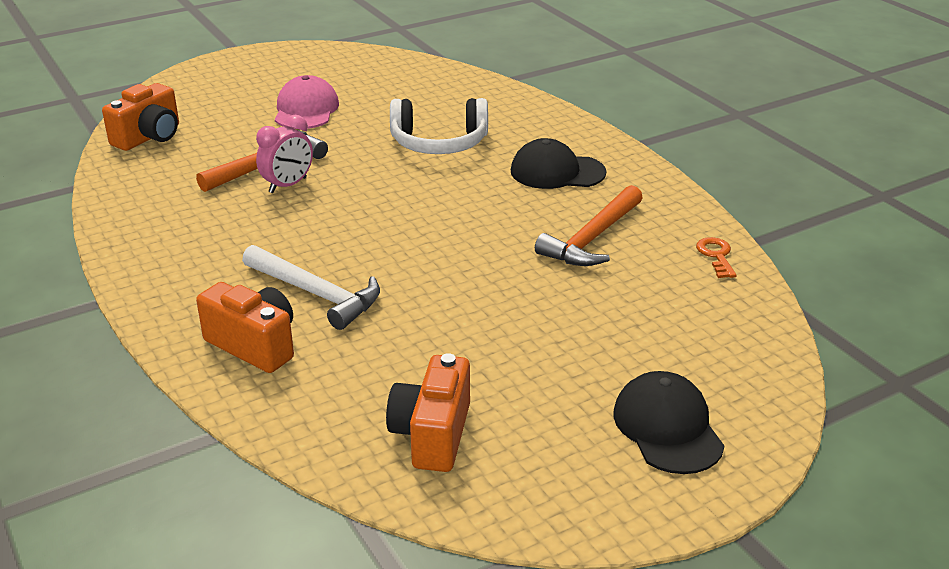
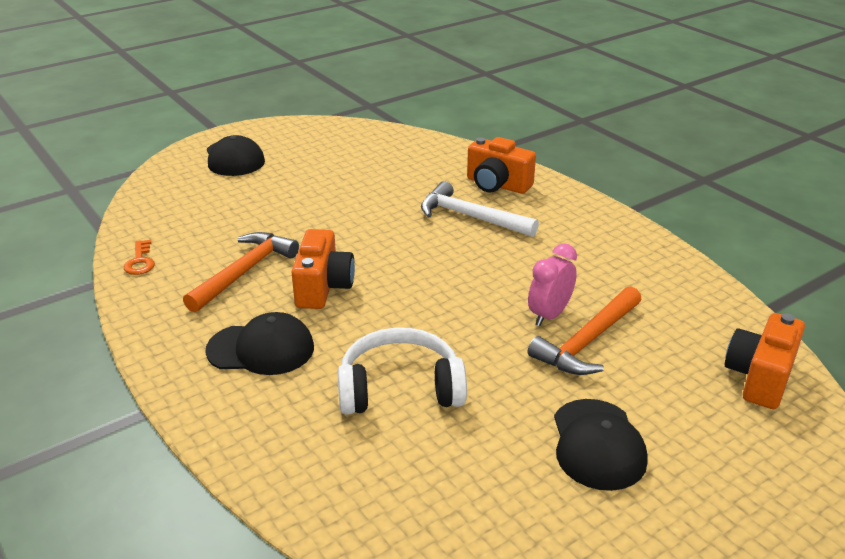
camera: 175 degrees right, 0 degrees up
pink cap [275,75,339,129] -> black cap [554,399,648,491]
orange camera [386,353,470,472] -> orange camera moved to [292,229,355,309]

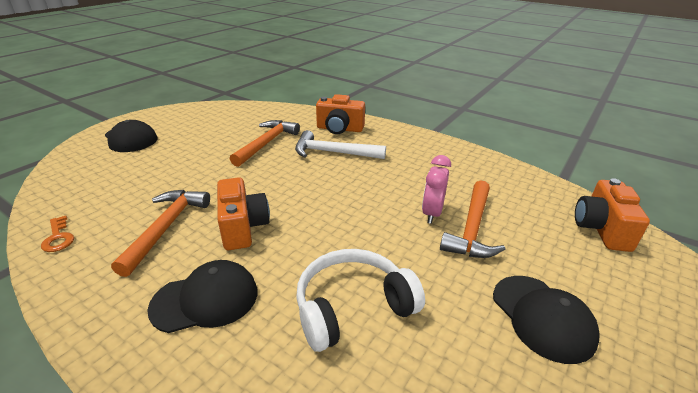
camera: 20 degrees left, 0 degrees up
none -> orange hammer [230,120,300,167]

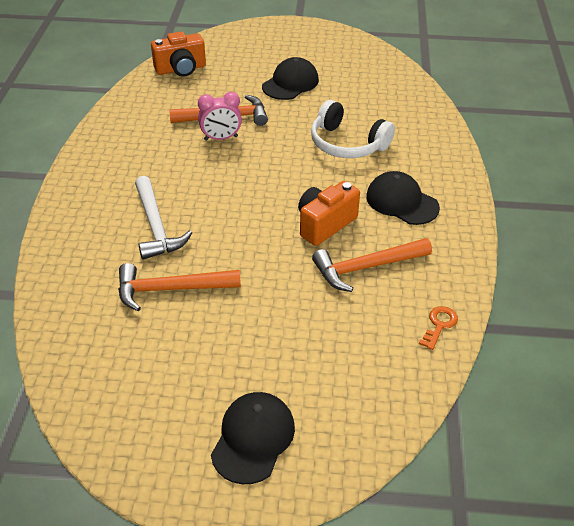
camera: 120 degrees left, 10 degrees up
orange camera [316,94,365,134] -> none

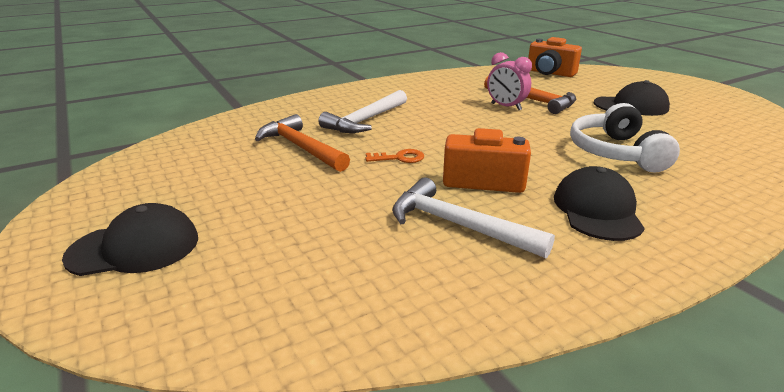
camera: 55 degrees right, 15 degrees down
orange hammer [312,238,432,292] -> white hammer [392,177,555,259]
orange key [419,306,458,350] -> orange key moved to [365,149,424,163]

